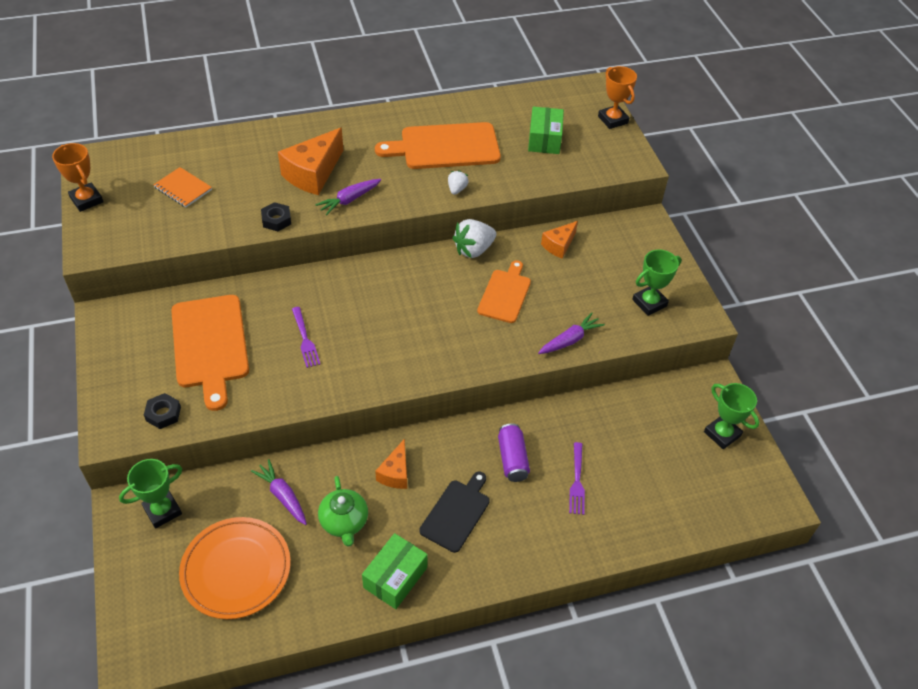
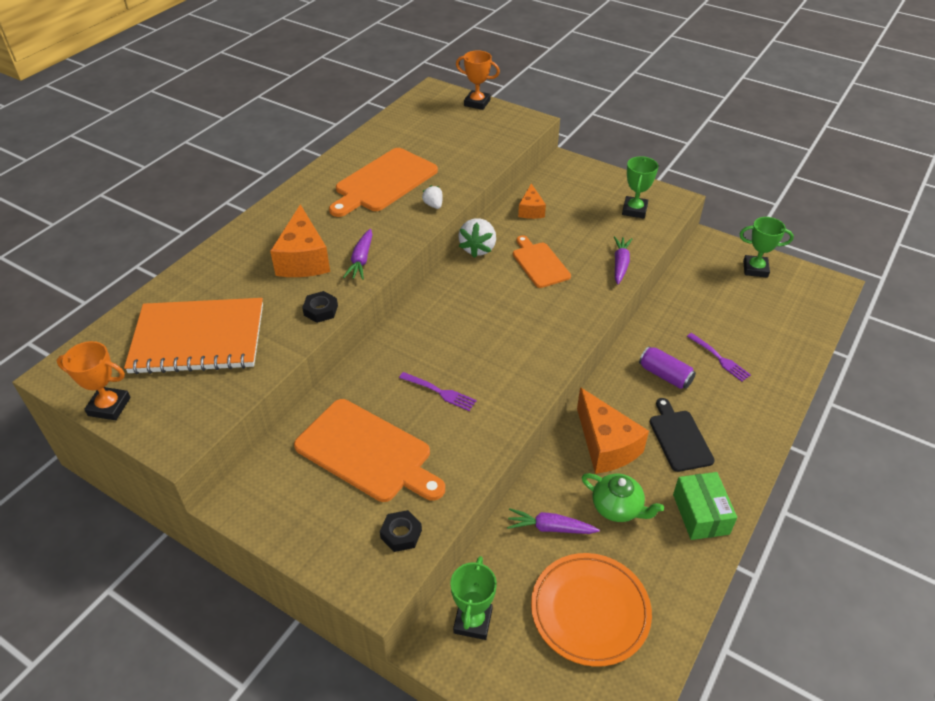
camera: 40 degrees left, 5 degrees down
orange notebook [153,167,212,207] -> orange notebook [124,298,263,374], size x2.21
orange cheese [375,439,407,489] -> orange cheese [577,387,649,474], size x1.76
green box [528,107,564,154] -> none

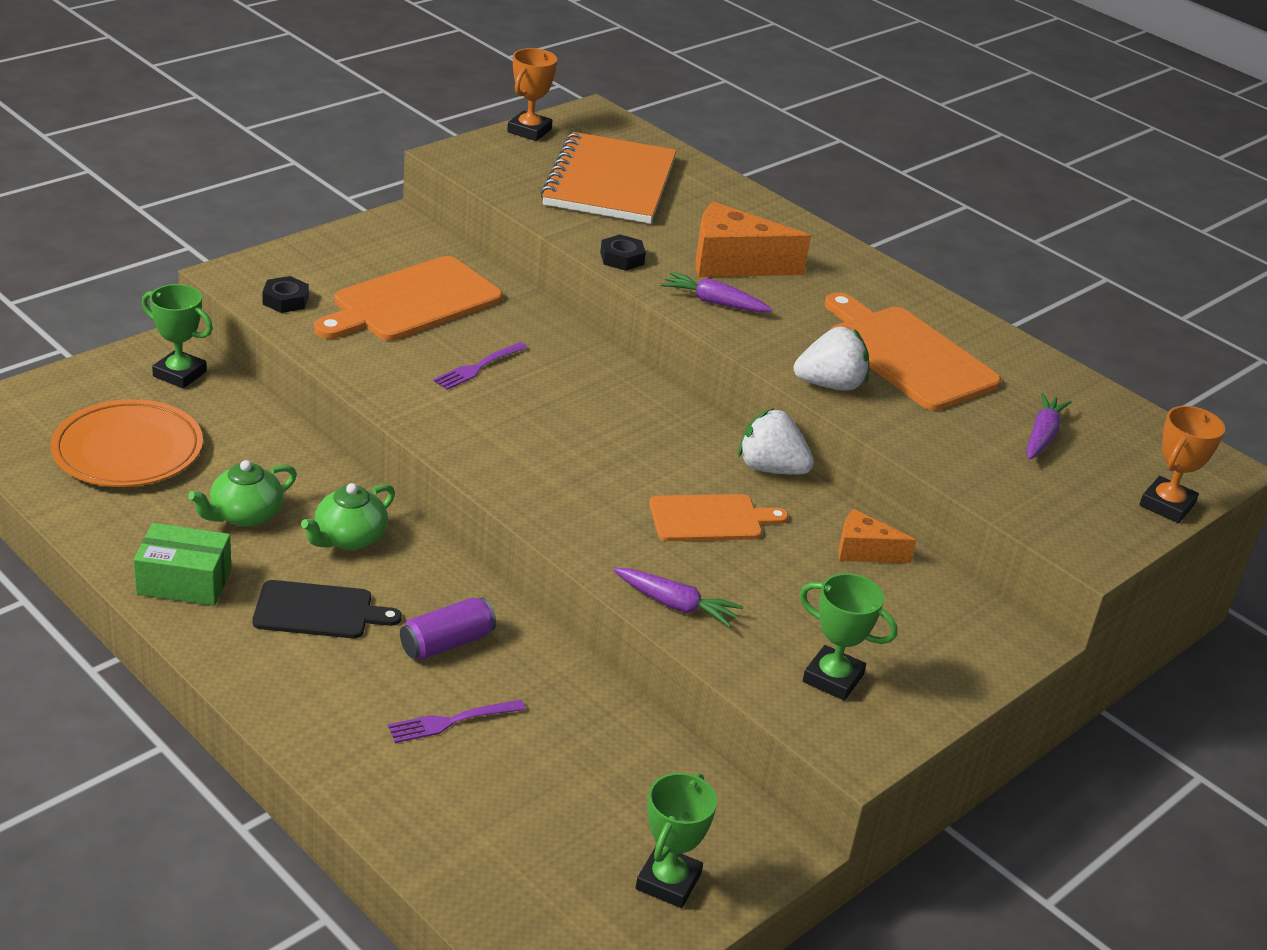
camera: 100 degrees right, 10 degrees down
white strawberry [422,185,443,209] -> white strawberry [794,327,869,390], size x1.82
purple carrot [507,508,600,534] -> purple carrot moved to [1026,392,1072,460]
orange cheese [577,387,649,474] -> green teapot [301,483,395,550]

